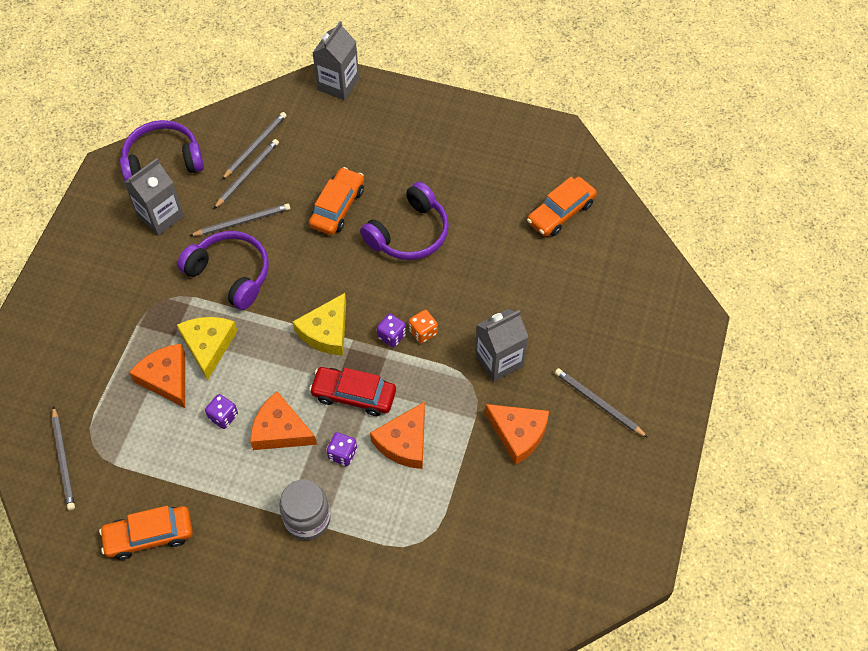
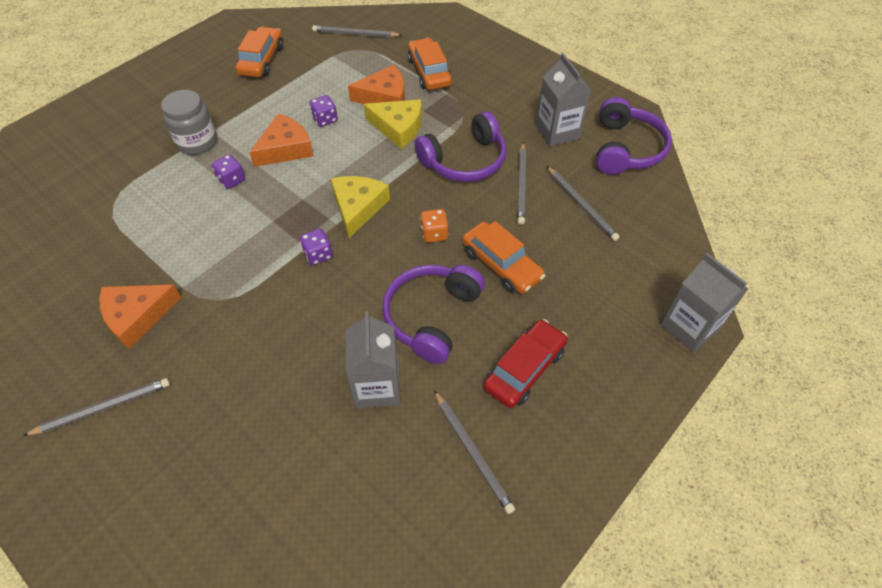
camera: 115 degrees right, 5 degrees down
grey pencil [222,112,287,180] -> grey pencil moved to [434,390,515,514]
yellow cheese [293,293,346,356] -> yellow cheese turned 45 degrees clockwise [330,176,390,238]
red car [309,367,396,416] -> red car moved to [483,319,568,408]
purple headphones [360,182,449,260] -> purple headphones turned 45 degrees clockwise [382,265,485,364]
orange cheese [370,402,425,469] -> none
orange dice [409,310,438,343] -> orange dice moved to [420,209,448,243]
grey carton [475,309,528,382] -> grey carton moved to [346,311,401,408]
orange car [527,177,597,237] -> orange car moved to [408,38,452,90]

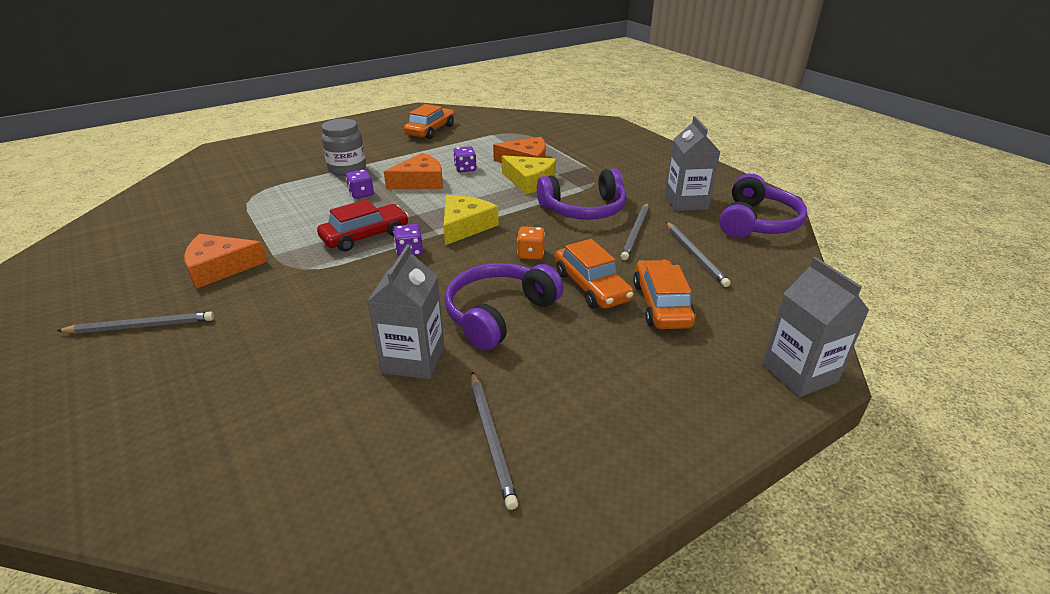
camera: 15 degrees right, 20 degrees down
grey pencil [312,25,402,37] -> none
orange car [408,38,452,90] -> orange car moved to [633,260,695,329]
red car [483,319,568,408] -> red car moved to [317,199,409,252]

